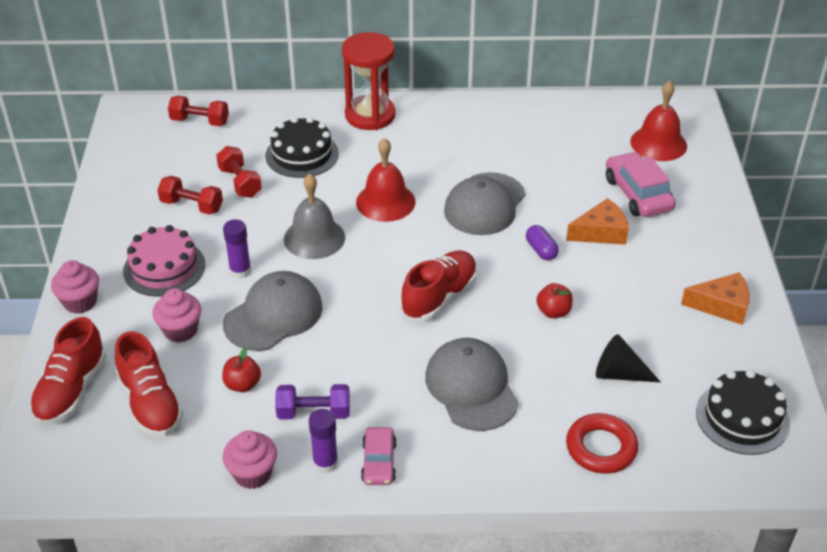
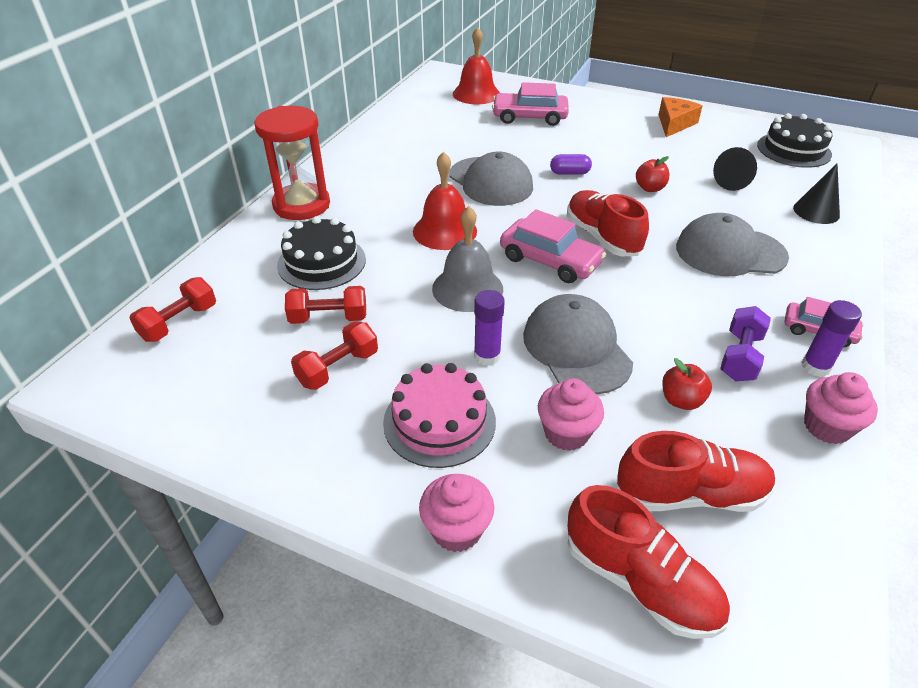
camera: 65 degrees left, 0 degrees up
orange cheese [566,198,629,245] -> none
red ring [566,413,638,474] -> black cone [793,164,840,224]
none -> pink car [500,209,606,283]

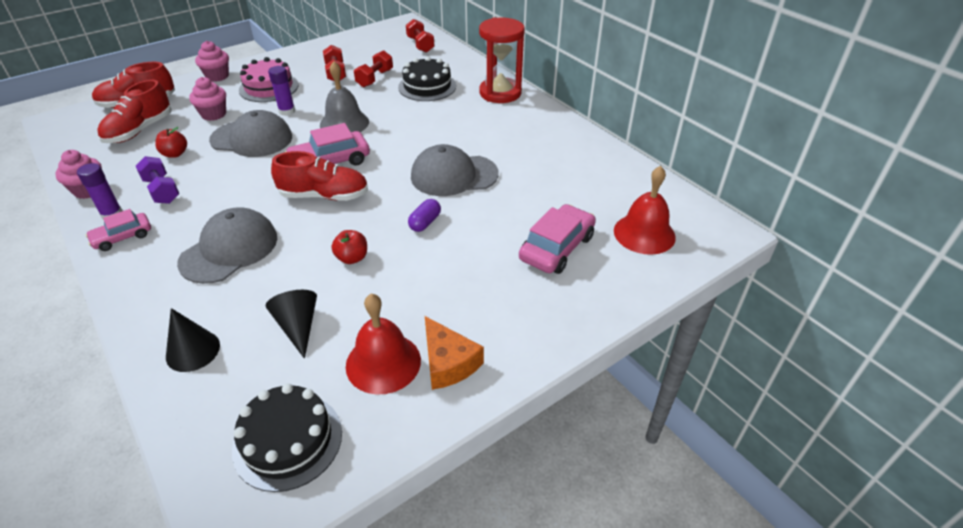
camera: 120 degrees right, 0 degrees up
red bell [413,152,477,250] -> red bell moved to [346,294,421,395]

